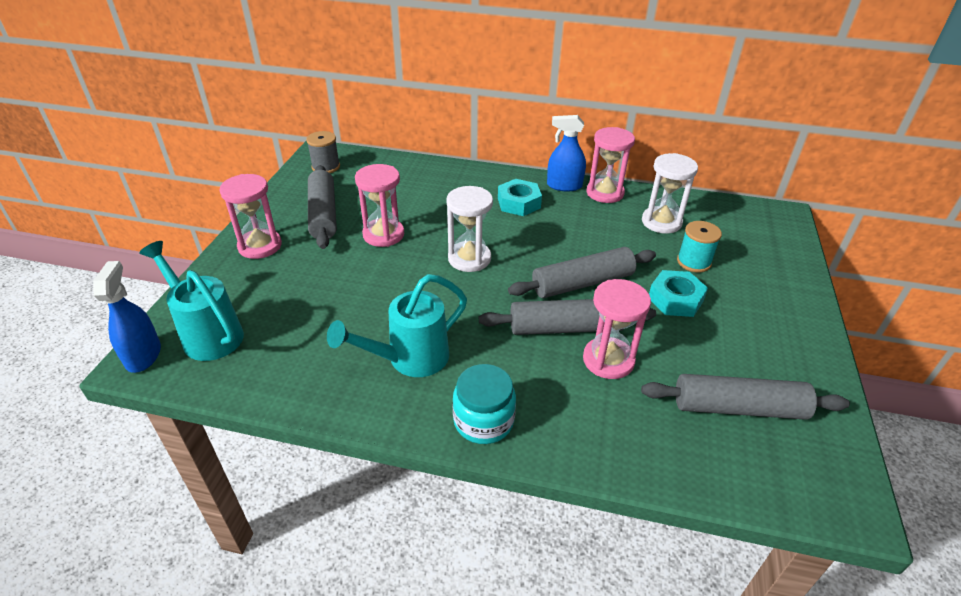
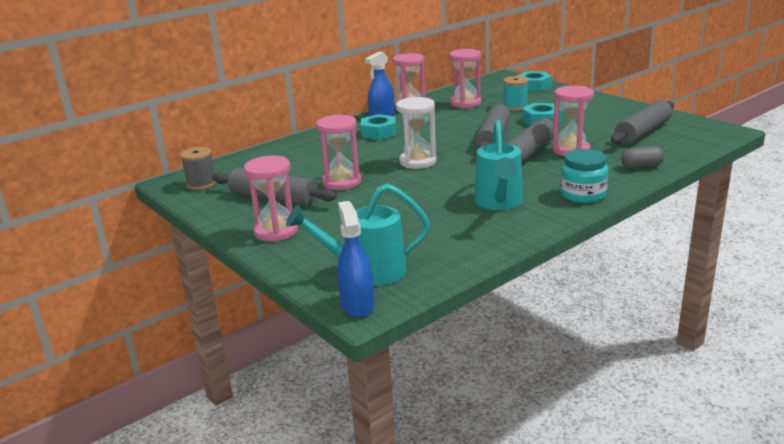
camera: 50 degrees left, 15 degrees down
blue spray bottle [93,261,161,373] -> blue spray bottle turned 45 degrees clockwise [337,201,374,318]
white hourglass [642,153,698,234] -> pink hourglass [449,49,481,108]
none -> turquoise nut [517,71,552,92]
none -> grey capsule [621,146,664,169]

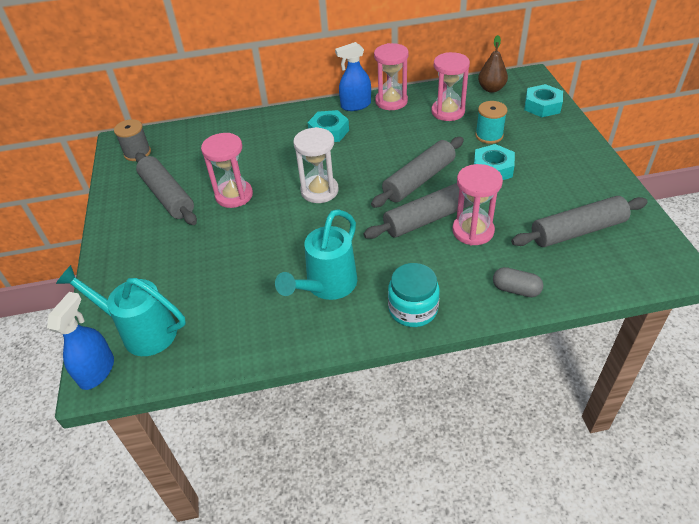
camera: 30 degrees right, 20 degrees up
pink hourglass [244,156,298,242] -> none
none -> brown pear [478,35,508,93]

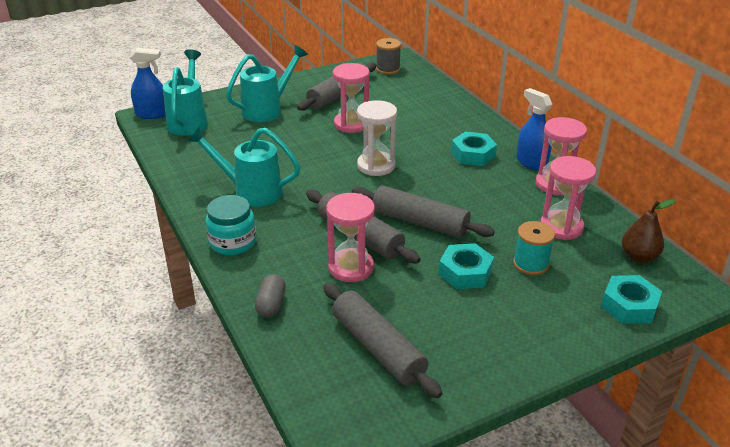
camera: 70 degrees right, 10 degrees down
none -> turquoise watering can [226,45,308,122]

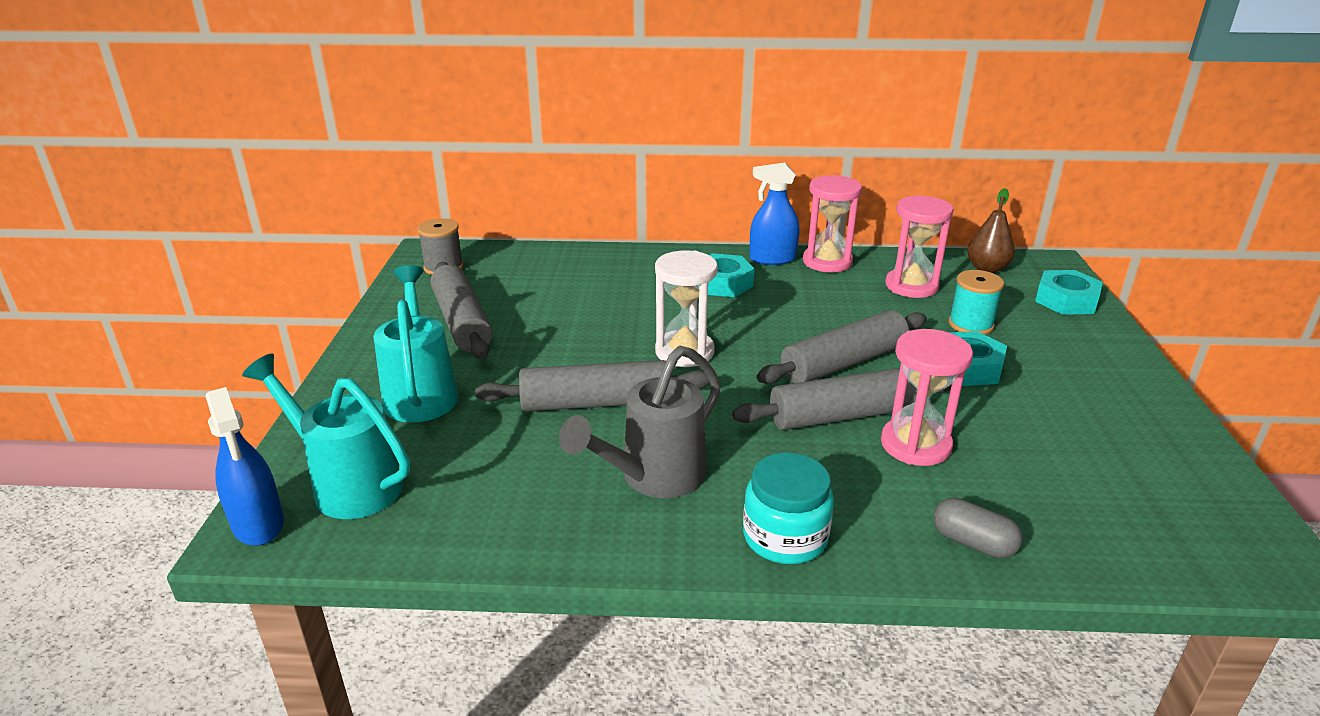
camera: 60 degrees left, 5 degrees down
blue spray bottle [130,48,166,119] -> blue spray bottle turned 120 degrees clockwise [205,387,284,546]
turquoise watering can [187,126,300,207] -> grey watering can [559,346,721,498]
grey rolling pin [324,283,442,398] -> grey rolling pin moved to [475,360,710,412]
pink hourglass [333,63,370,133] -> none

